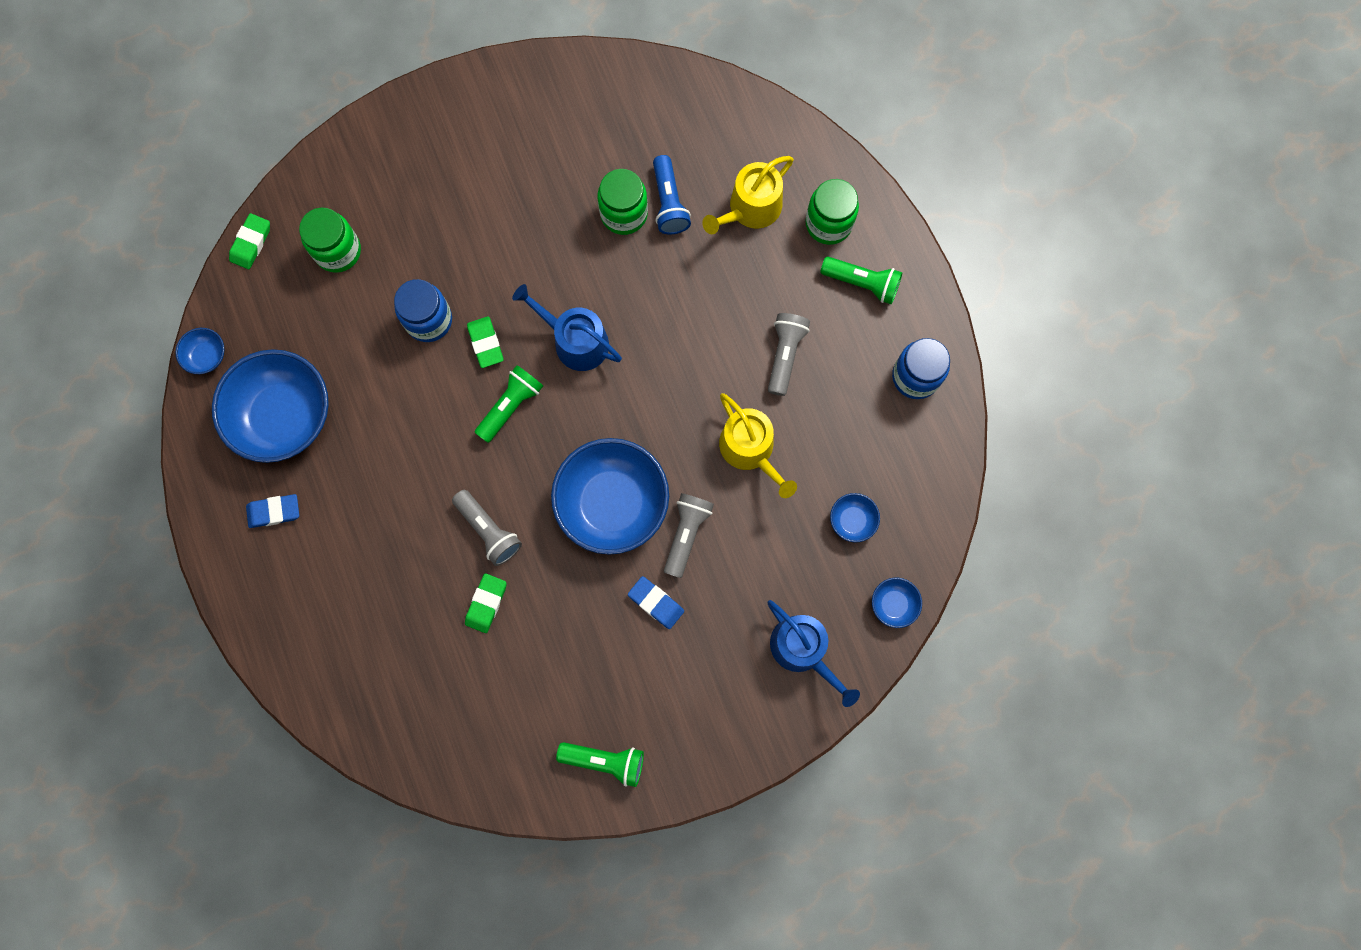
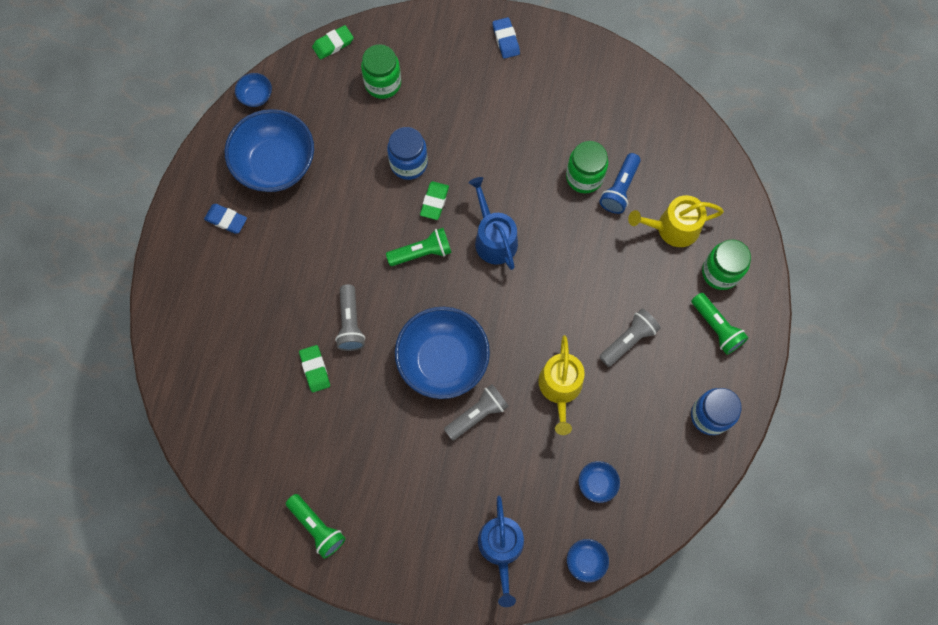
camera: 35 degrees right, 5 degrees down
green eraser [465,573,507,633] -> green eraser turned 75 degrees counterclockwise [299,345,330,392]
blue eraser [628,576,684,629] -> blue eraser moved to [492,17,520,59]

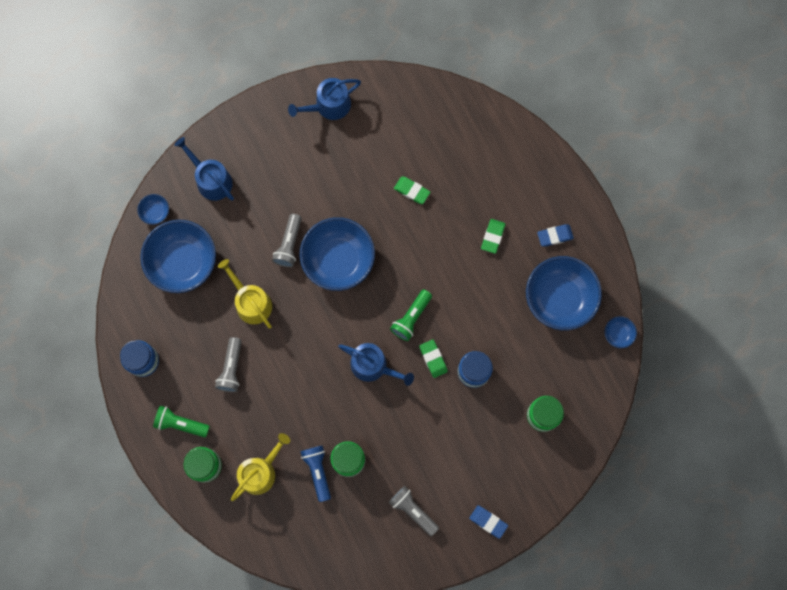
camera: 140 degrees right, 5 degrees up
green flashlight [286,494,346,559] -> blue watering can [288,78,361,120]
green eraser [312,25,354,60] -> green eraser moved to [481,219,505,254]
grey flashlight [335,284,365,351] -> grey flashlight moved to [389,486,439,536]
blue bowl [579,461,620,503] -> blue bowl [140,220,216,293], size x2.32

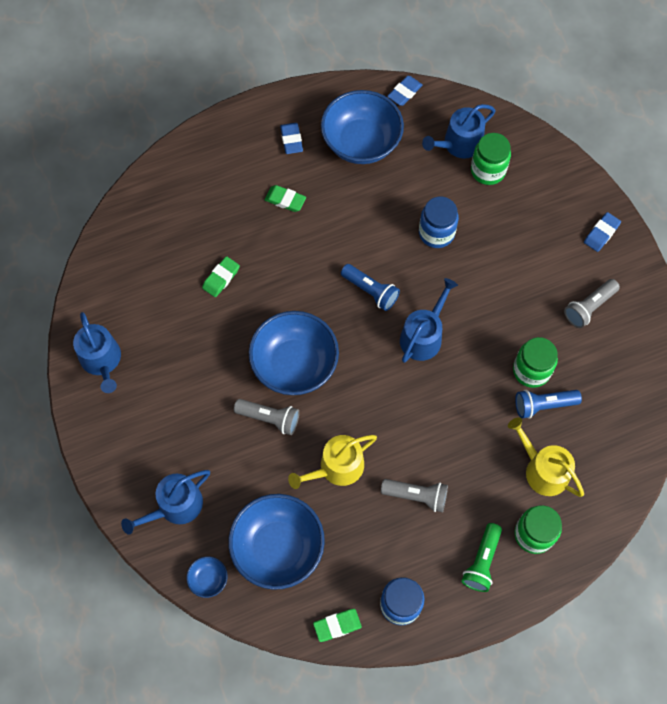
camera: 85 degrees left, 10 degrees down
green flashlight [390,289,432,341] -> blue flashlight [341,264,400,311]
green eraser [419,339,448,378] -> green eraser moved to [313,609,362,642]
blue bowl [604,316,637,348] -> blue eraser [387,76,423,106]
none -> blue watering can [422,104,495,158]

